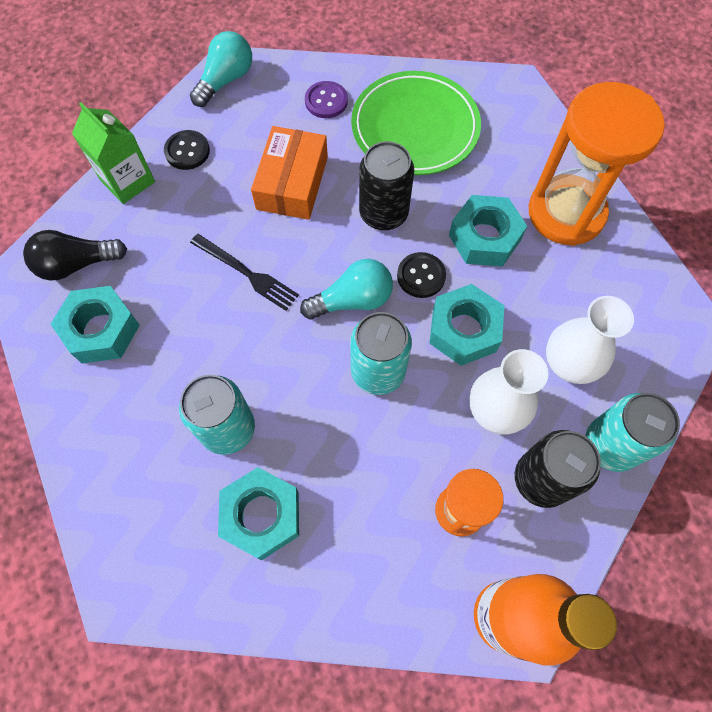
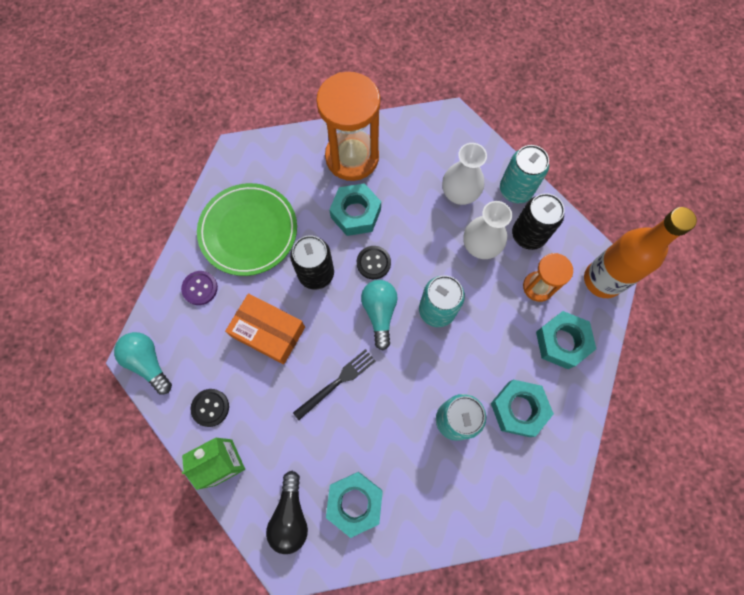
camera: 75 degrees left, 5 degrees up
turquoise nut [429,284,504,366] -> turquoise nut moved to [536,311,596,369]

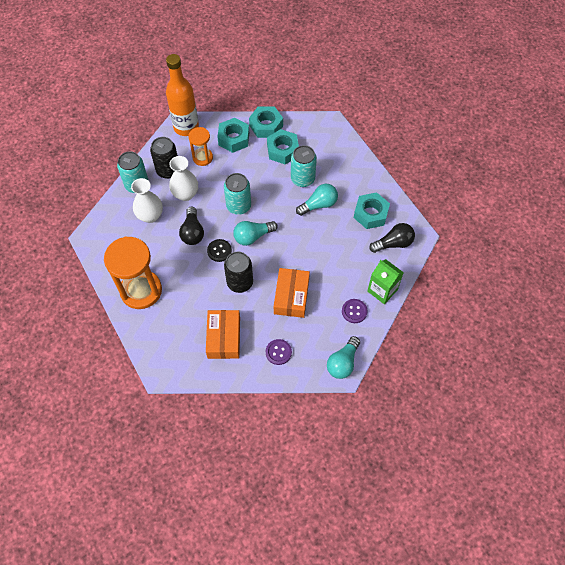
camera: 110 degrees left, 10 degrees down
black button [190,389,229,427] -> purple button [342,299,368,323]
green plate [197,183,297,276] -> orange box [206,310,240,359]
black fork [293,349,375,420] -> none
turquoise nut [329,183,381,236] -> turquoise nut moved to [249,106,283,138]
none -> black light bulb [179,207,204,245]
none -> turquoise light bulb [296,184,338,216]

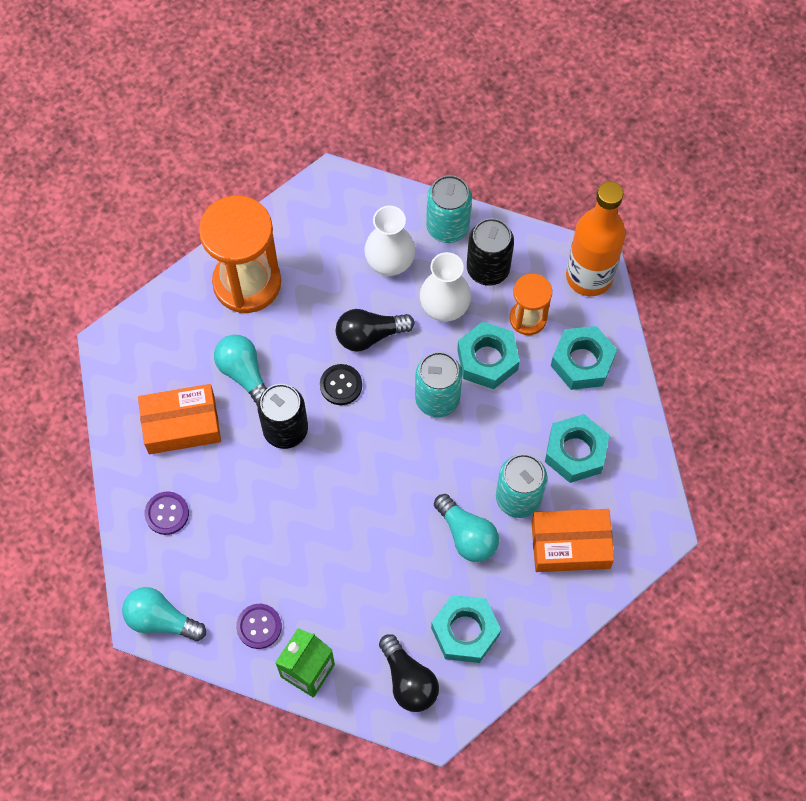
camera: 80 degrees right, 5 degrees up
turquoise light bulb [233,221,278,246] -> turquoise light bulb moved to [214,335,267,405]
turquoise nut [249,106,283,138] -> turquoise nut moved to [457,322,520,389]
orange box [274,268,310,318] -> orange box moved to [531,509,614,572]

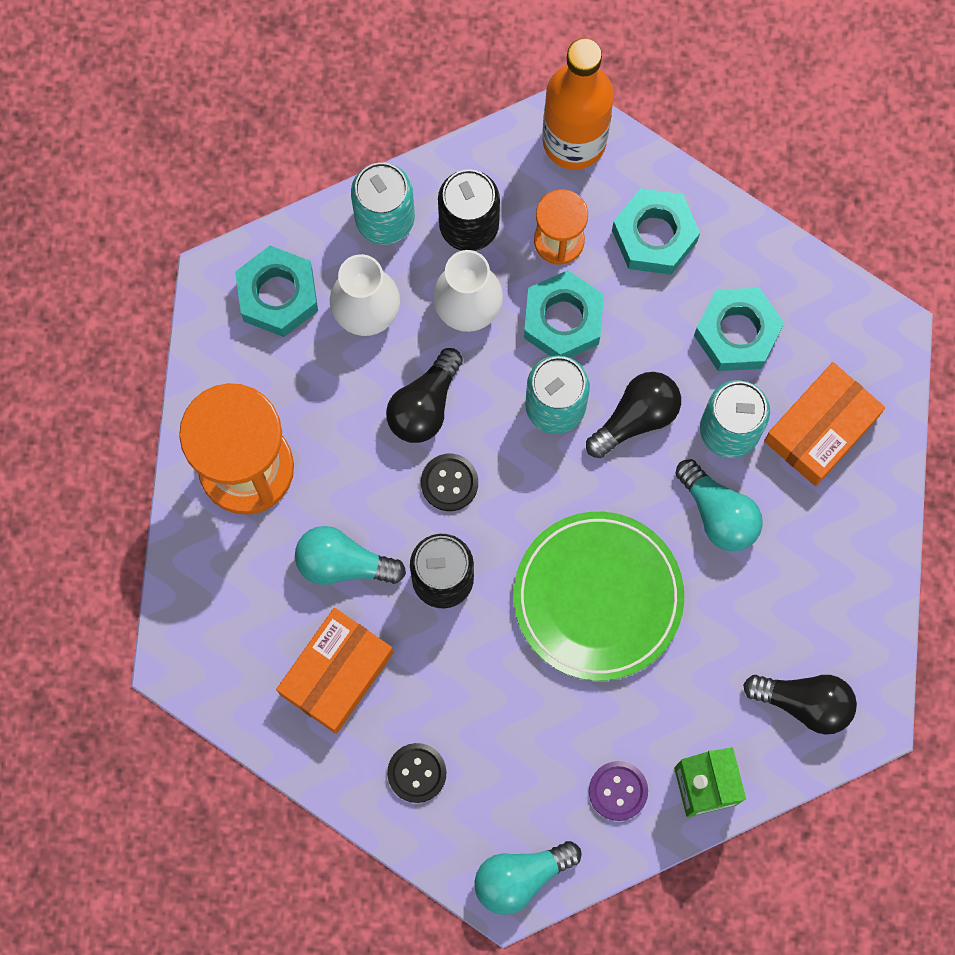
camera: 45 degrees left, 10 degrees up
purple button [145,491,189,535] -> black button [387,743,446,803]
turquoise nut [431,595,501,663] -> turquoise nut moved to [235,246,318,337]
turquoise light bulb [434,494,499,562] -> turquoise light bulb turned 45 degrees clockwise [675,459,763,551]
none -> green plate [514,512,684,681]
none -> black light bulb [586,372,681,458]

